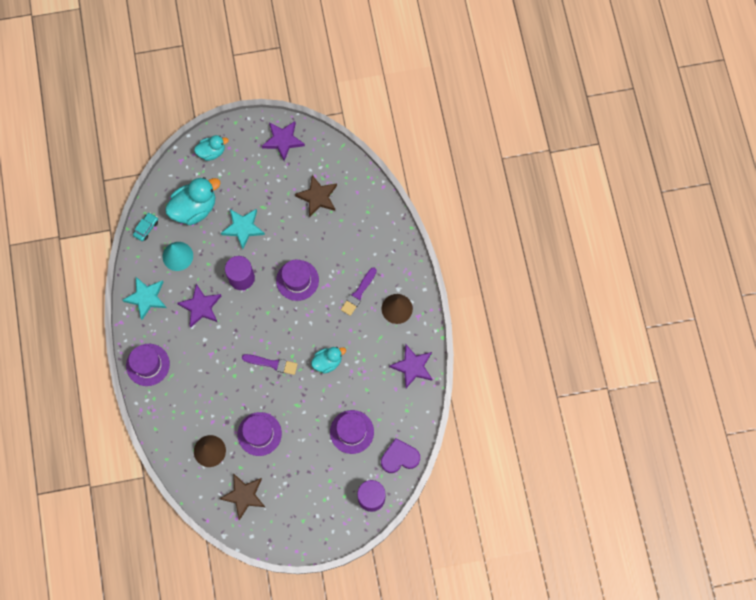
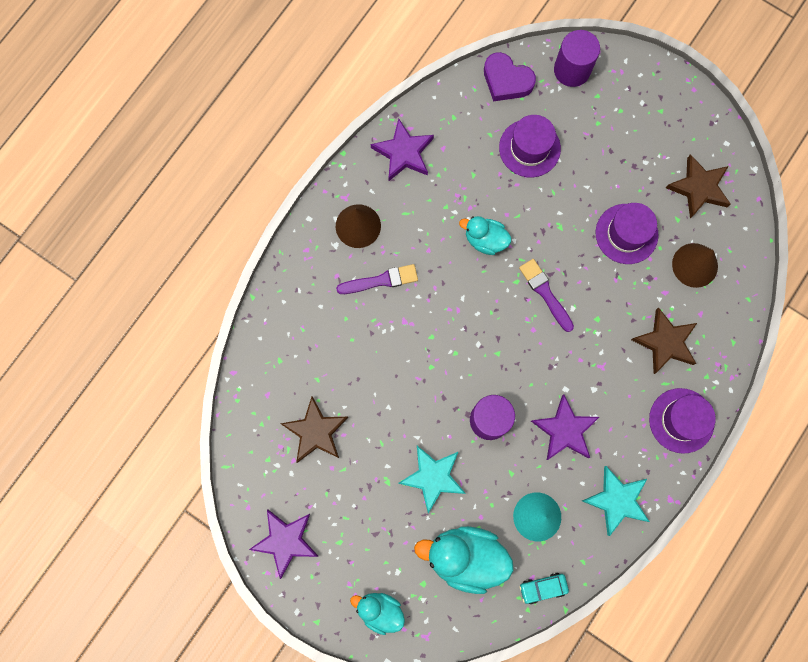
camera: 135 degrees left, 5 degrees up
purple hat [276,260,319,301] -> none
none -> brown star [631,308,697,374]

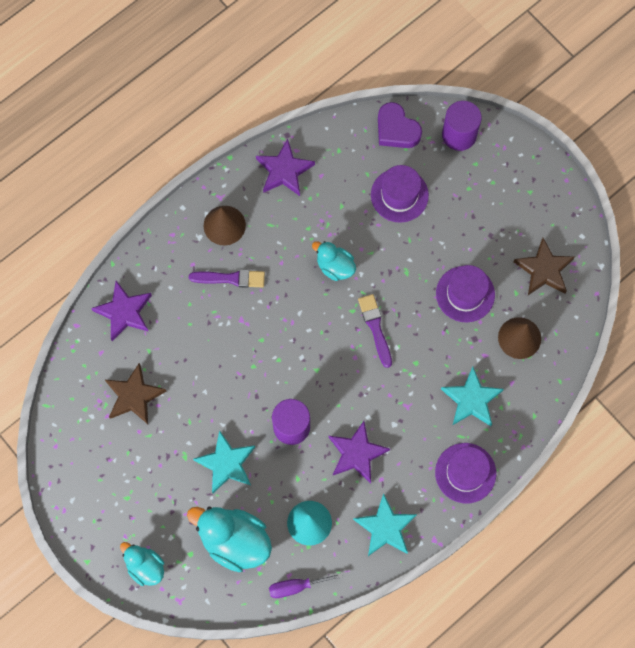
camera: 15 degrees right, 5 degrees down
purple star [249,510,318,579] -> purple star moved to [91,281,152,341]
turquoise car [520,573,569,604] -> purple screwdriver [269,573,343,598]
brown star [631,308,697,374] -> turquoise star [441,367,504,426]

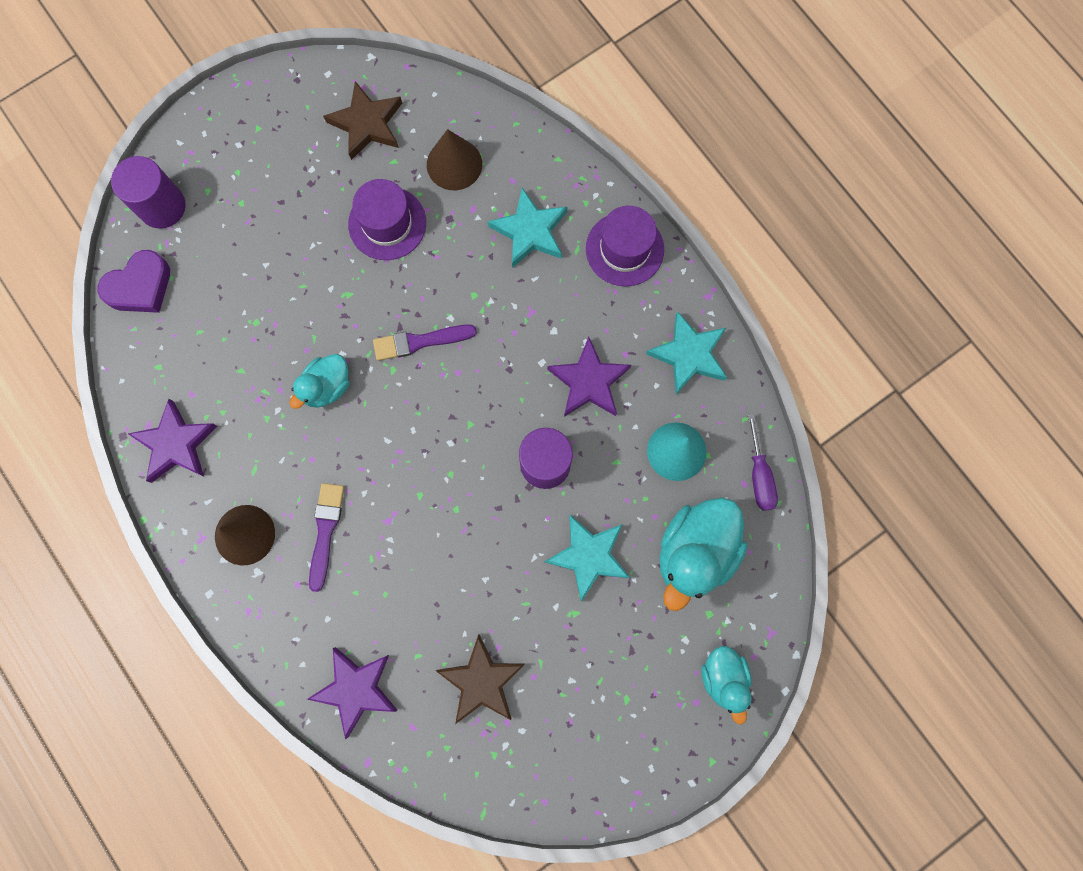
camera: 85 degrees left, 5 degrees up
turquoise duck [120,542,164,586] -> turquoise duck turned 60 degrees counterclockwise [701,646,752,724]
purple hat [371,165,429,223] -> none

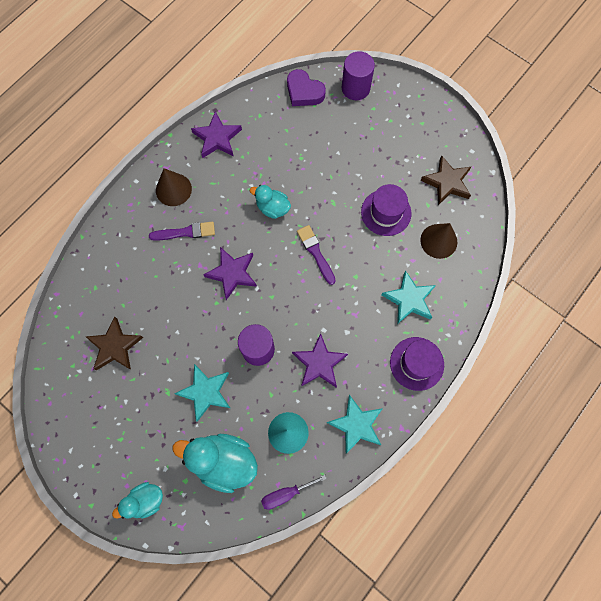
camera: 75 degrees right, 5 degrees down
purple star [307,647,397,739] -> purple star moved to [203,247,257,300]

